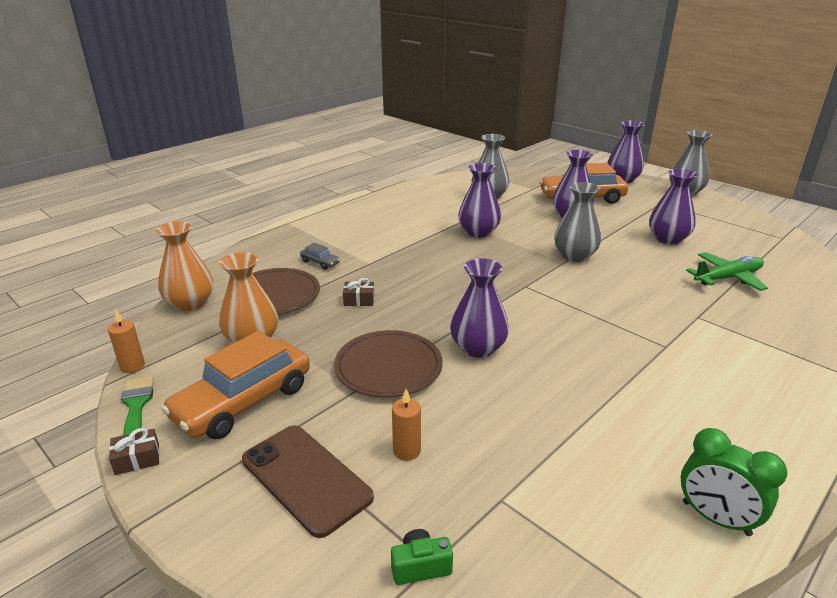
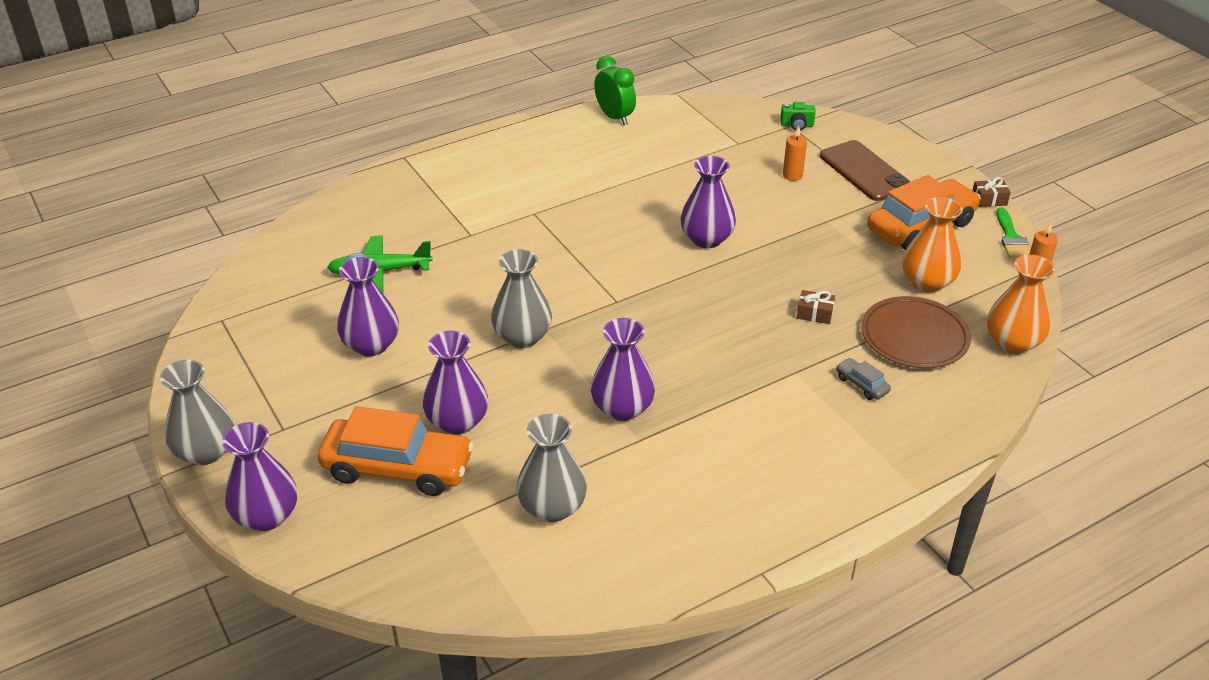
camera: 165 degrees left, 10 degrees up
brown plate [334,330,443,398] -> none

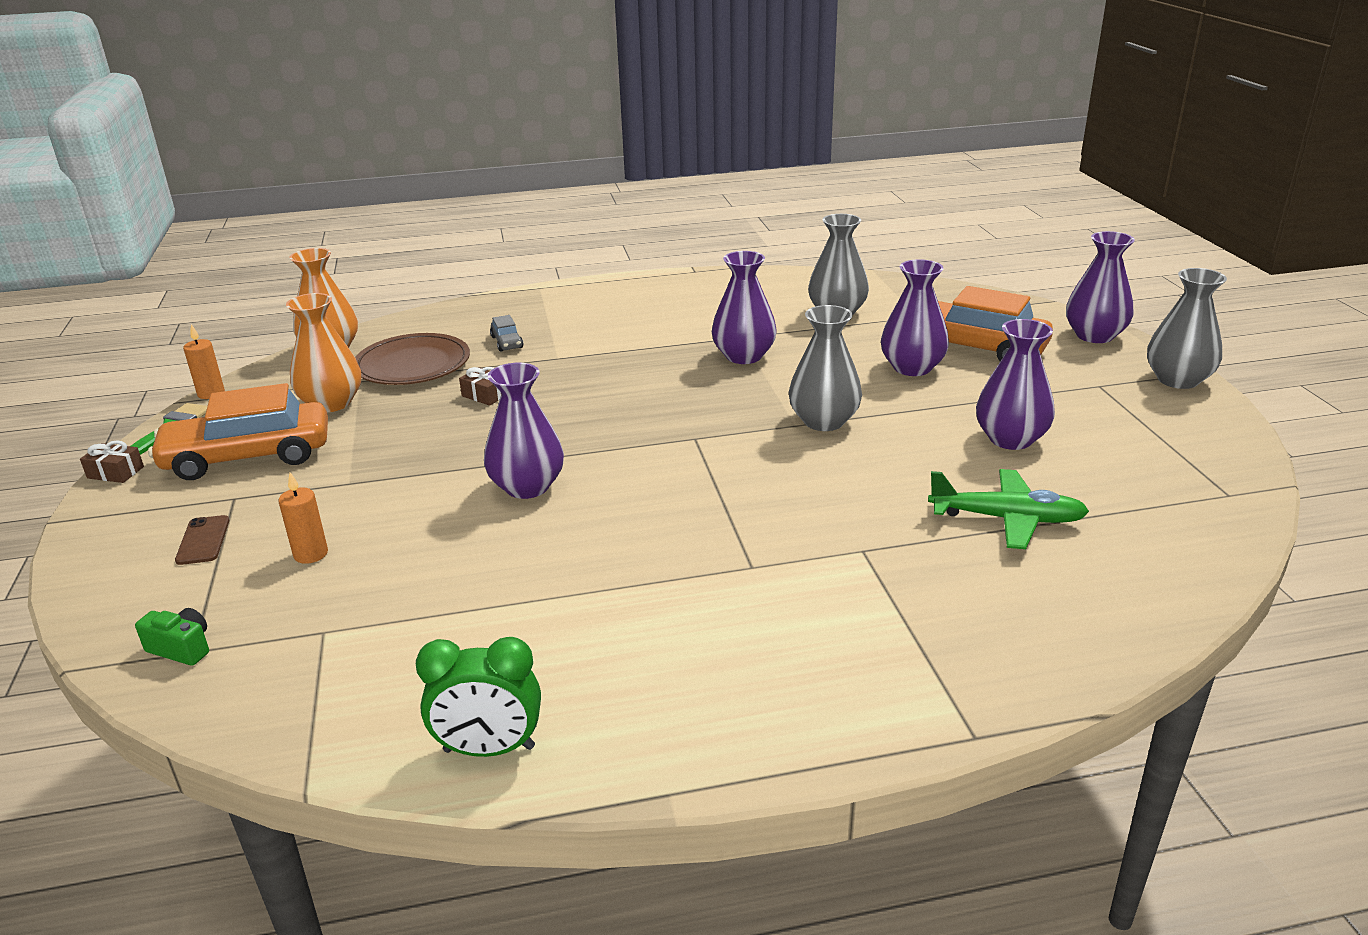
camera: 160 degrees left, 10 degrees down
green clock [594,56,636,125] -> green clock turned 75 degrees counterclockwise [416,637,541,757]
brown phone [820,140,910,201] -> brown phone [175,515,229,565], size x0.49

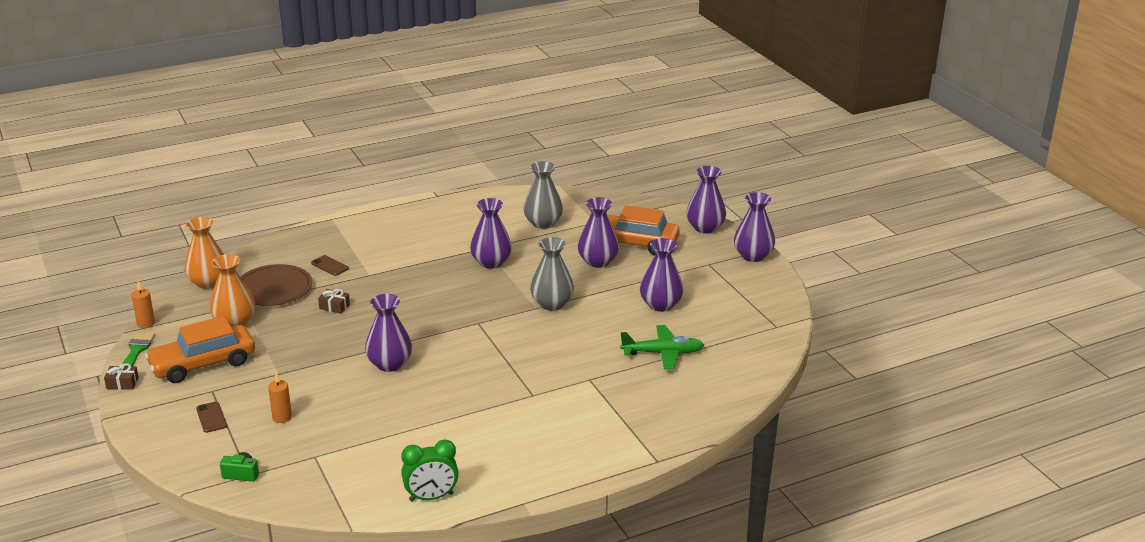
camera: 15 degrees left, 0 degrees up
grey car [490,315,524,352] -> brown phone [311,255,349,276]
grey vase [1147,268,1227,389] -> purple vase [734,192,775,262]

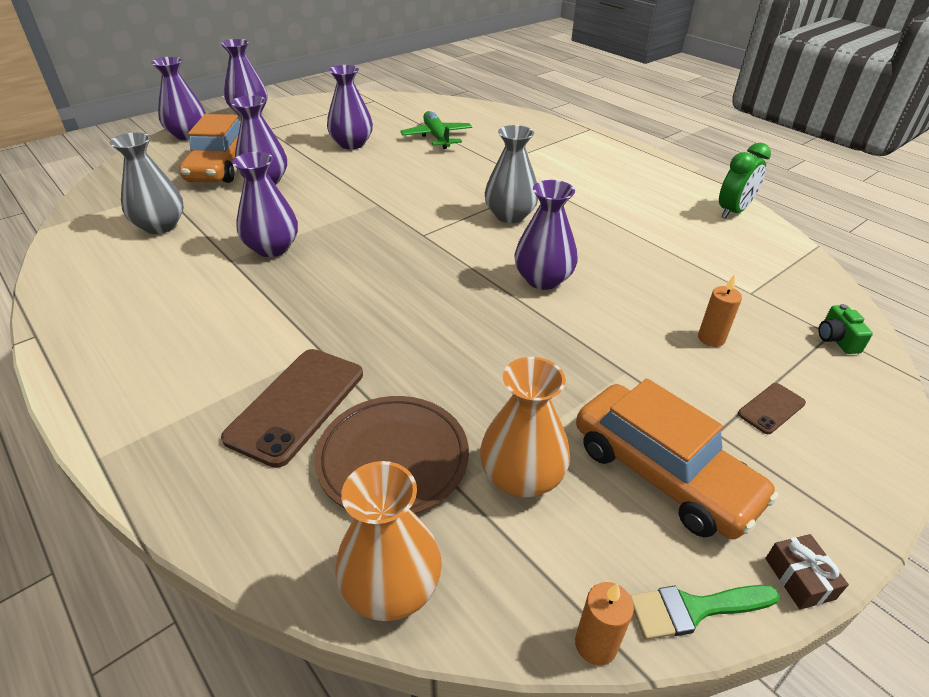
camera: 105 degrees left, 10 degrees up
brown phone [311,255,349,276] -> brown phone [221,349,363,468], size x2.04
brown gift [318,289,350,314] -> none
green clock [401,439,459,501] -> green clock turned 75 degrees clockwise [719,143,771,219]
grey vase [530,237,574,311] -> grey vase moved to [485,125,538,223]

